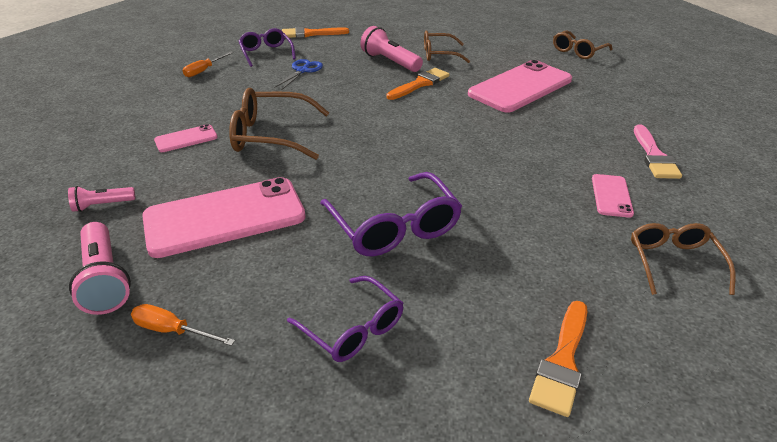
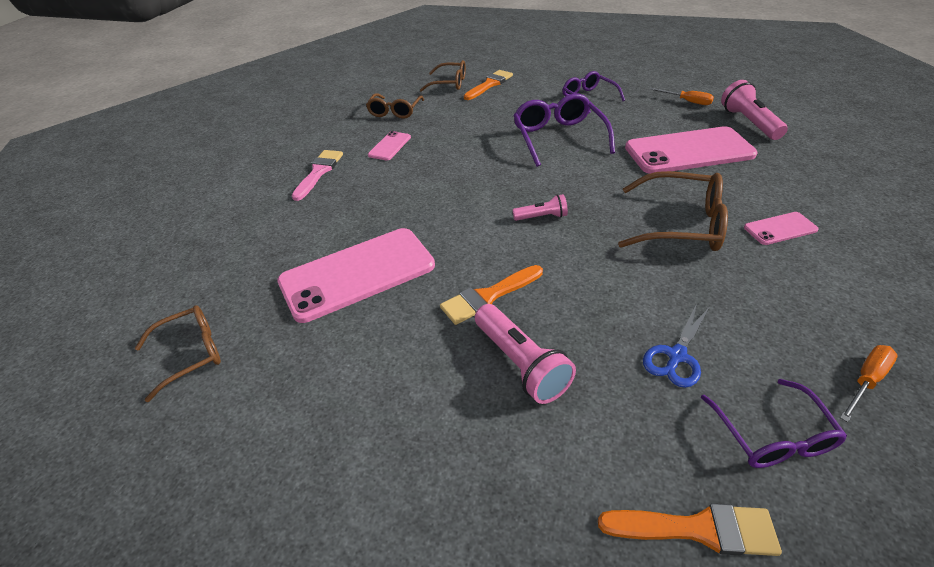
camera: 165 degrees left, 5 degrees up
pink flashlight [68,186,135,212] -> pink flashlight moved to [512,194,568,221]
brown glasses [424,31,470,63] -> brown glasses moved to [420,60,466,92]

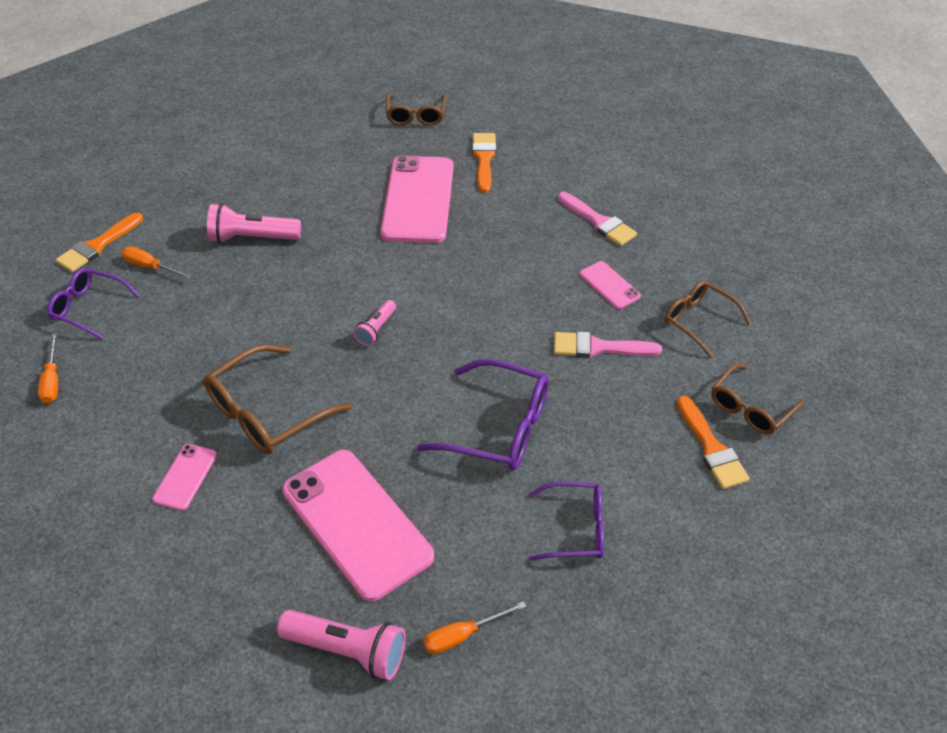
camera: 120 degrees right, 5 degrees up
orange brush [440,265,543,325] -> orange brush moved to [472,133,496,193]
pink phone [625,126,758,174] -> pink phone turned 60 degrees counterclockwise [282,450,434,602]
blue scissors [643,303,709,388] -> none
none -> orange screwdriver [122,246,192,279]
none -> pink brush [554,332,662,357]

